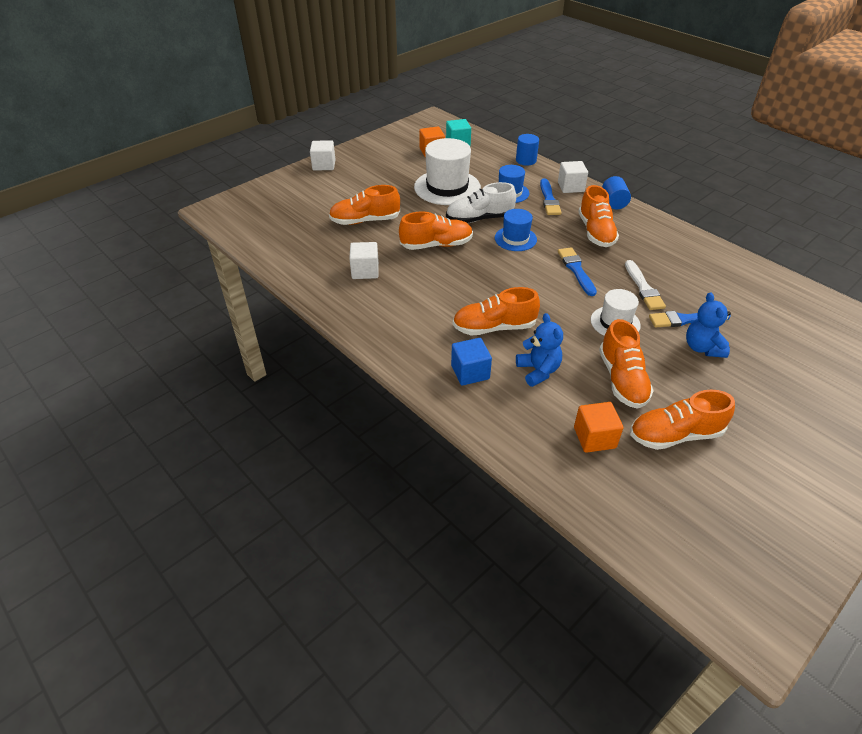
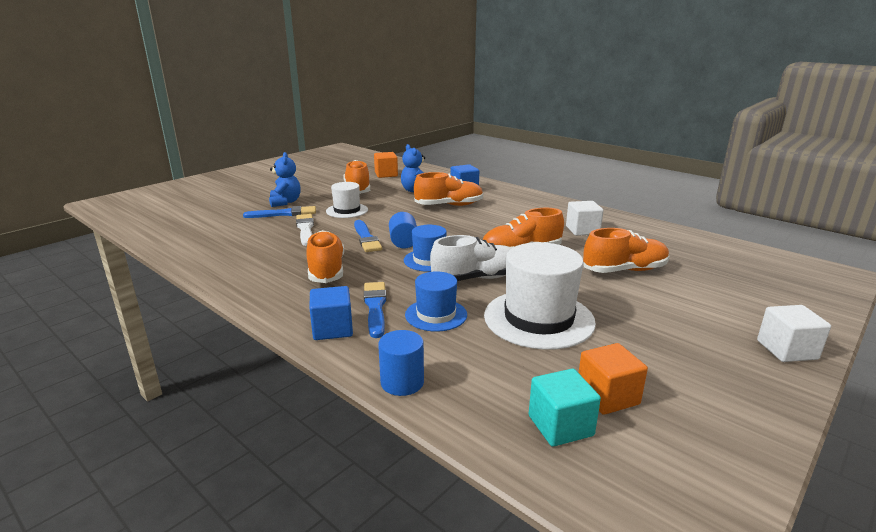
camera: 175 degrees right, 20 degrees down
white cube [558,161,588,193] -> blue cube [309,286,353,340]
blue cylinder [602,176,631,210] -> blue cylinder moved to [389,212,417,249]
orange shoe [630,390,735,450] -> none

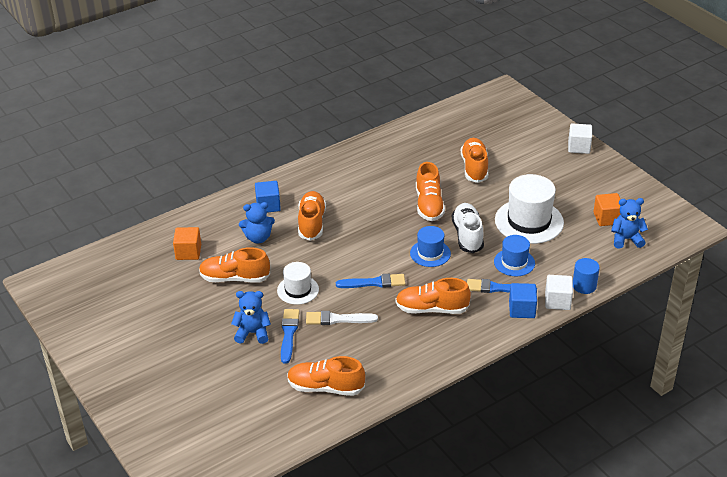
camera: 75 degrees left, 15 degrees up
blue cylinder [389,212,417,249] -> none
turquoise cube [529,369,601,447] -> blue teddy bear [611,198,648,249]
white cube [566,201,604,236] -> white cube moved to [545,275,573,310]
none -> orange shoe [287,356,365,396]

